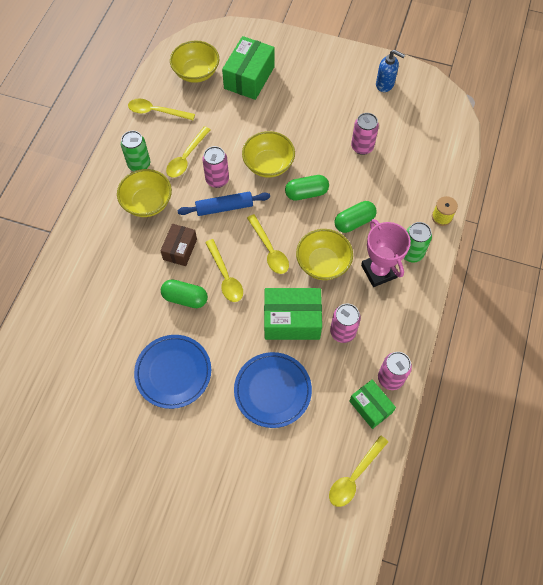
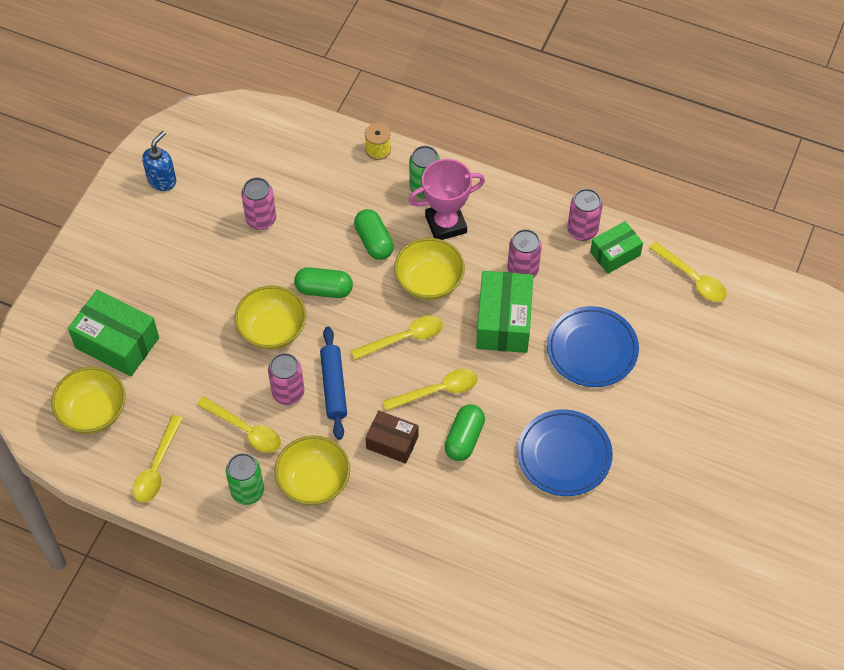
camera: 85 degrees left, 5 degrees down
green capsule [285,175,329,200] -> green capsule turned 75 degrees counterclockwise [294,267,353,298]

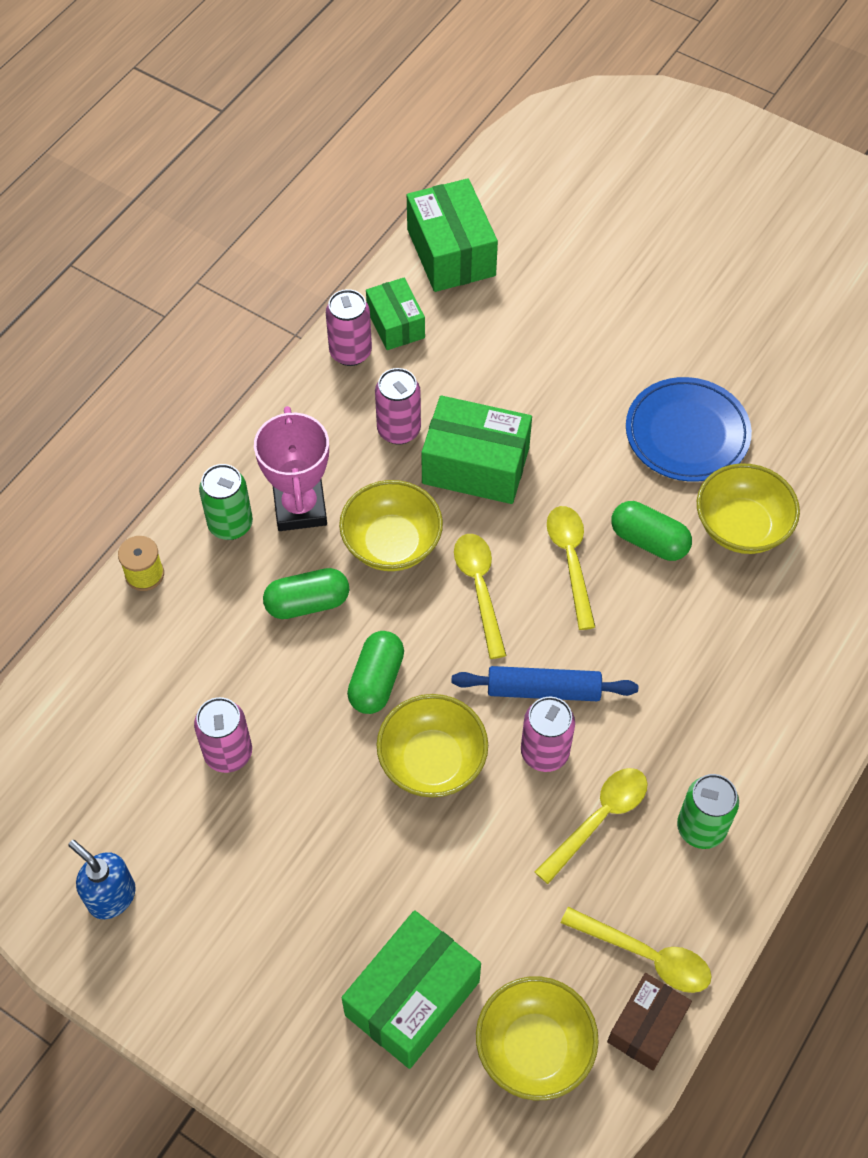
camera: 80 degrees left, 0 degrees up
yellow bowl [274,436,350,505] -> yellow bowl moved to [697,463,800,554]
brown box [366,411,418,464] -> brown box moved to [607,973,692,1071]
blue plate [547,306,639,387] -> none
yellow spoon [649,241,727,302] -> green box [407,178,498,292]

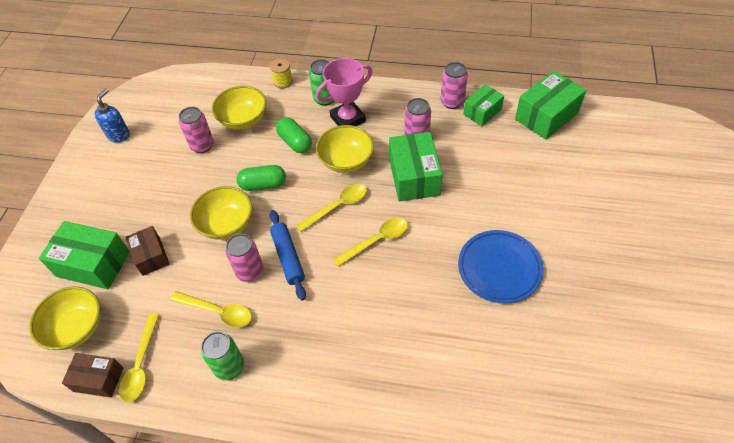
camera: 70 degrees right, 5 degrees down
green capsule [611,501,692,561] -> none
yellow bowl [697,463,800,554] -> yellow bowl moved to [212,86,266,130]
none -> brown box [126,226,170,276]

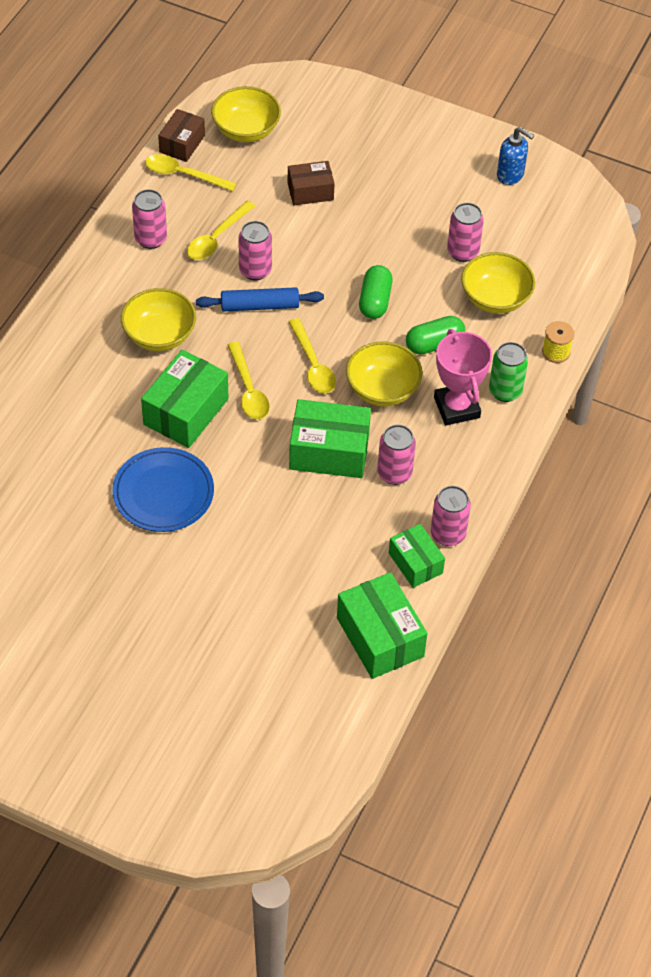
camera: 100 degrees right, 0 degrees up
green box [39,221,130,289] -> green box moved to [141,350,228,448]
yellow bowl [190,186,252,240] -> yellow bowl moved to [121,288,196,351]
green can [201,332,244,381] -> pink can [132,189,167,249]

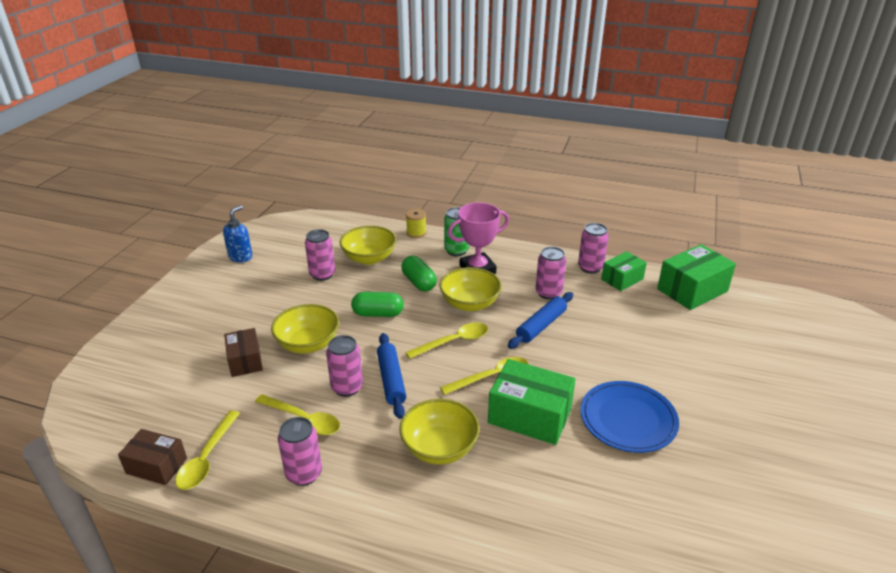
camera: 95 degrees left, 20 degrees down
yellow bowl [211,86,281,142] -> yellow bowl moved to [271,304,339,354]
green box [289,399,371,478] -> blue rolling pin [508,292,573,349]

